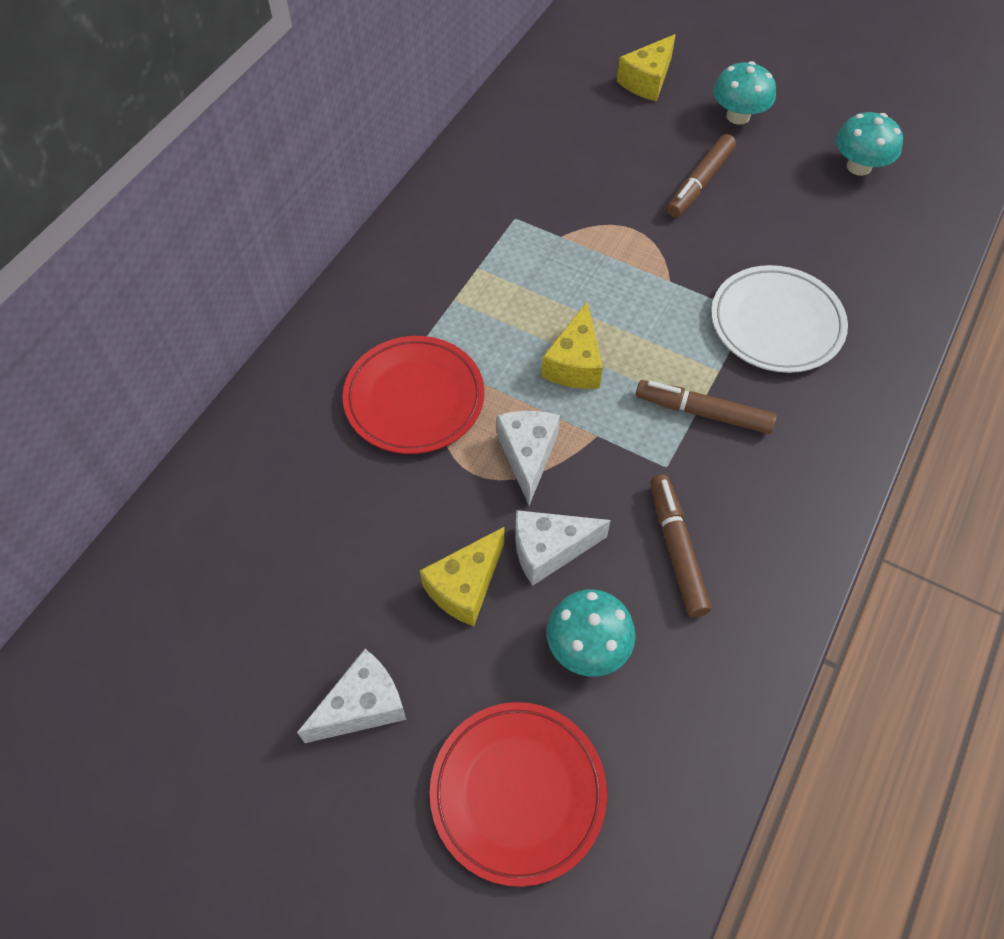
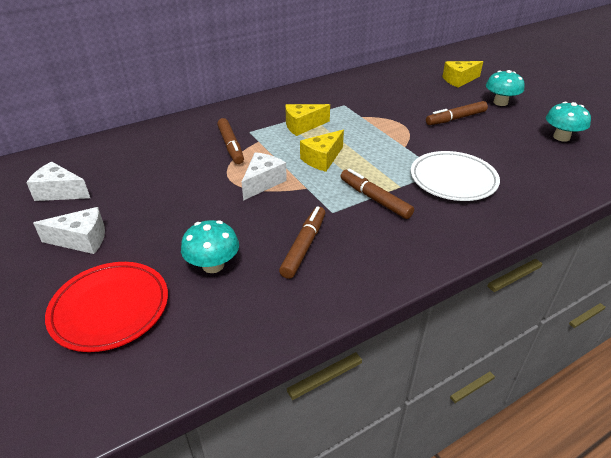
camera: 30 degrees right, 20 degrees down
red plate [342,336,484,454] -> brown marker [217,118,244,164]
yellow cheese [420,527,504,626] -> yellow cheese moved to [285,104,330,136]
white cheese [515,510,611,586] -> white cheese moved to [26,161,90,201]

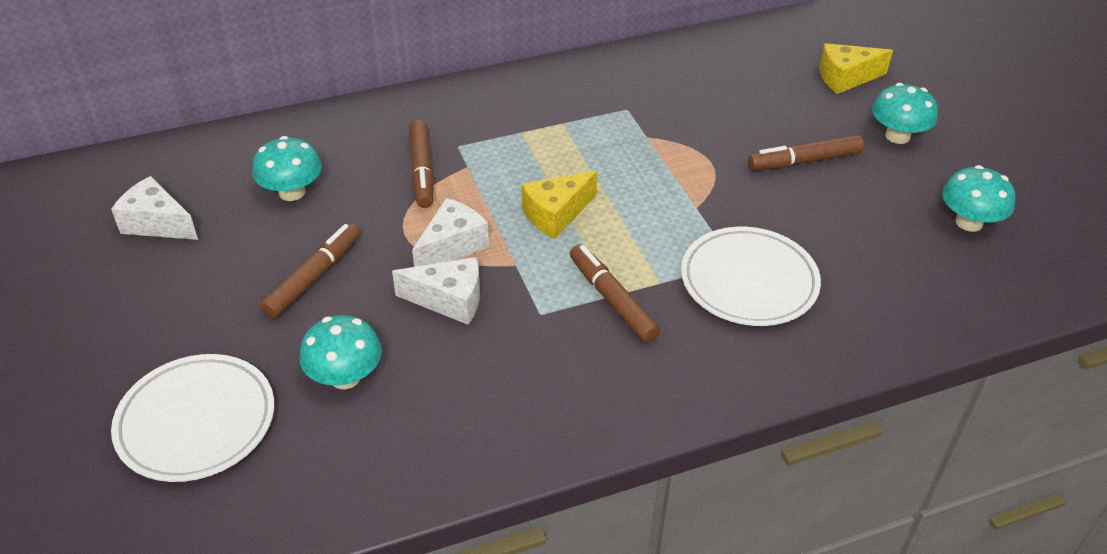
camera: 10 degrees right, 5 degrees up
white cheese [33,207,105,254] -> white cheese moved to [392,257,480,325]
red plate [45,262,168,352] -> white plate [111,354,274,482]
brown marker [279,206,325,279] -> brown marker moved to [260,223,360,319]
yellow cheese [285,104,330,136] -> none
none -> turquoise mushroom [252,136,322,201]

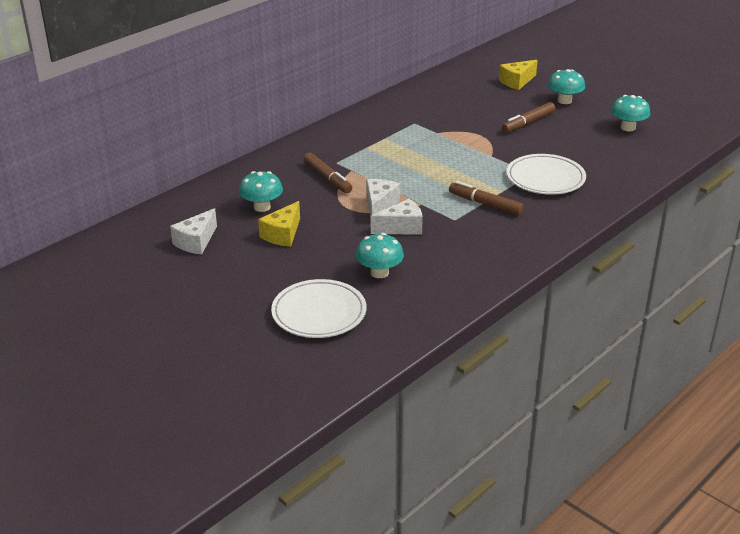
camera: 25 degrees left, 10 degrees down
white cheese [111,176,198,240] -> white cheese turned 60 degrees counterclockwise [170,208,217,255]
brown marker [260,223,360,319] -> none
yellow cheese [522,171,597,239] -> yellow cheese moved to [258,201,300,247]

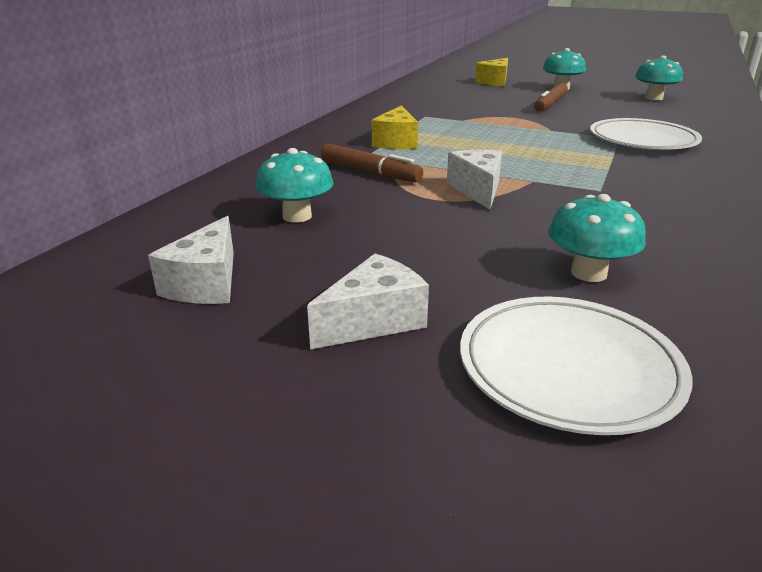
camera: 20 degrees left, 5 degrees down
yellow cheese [258,201,300,247] -> yellow cheese moved to [372,105,418,149]
white cheese [371,199,423,235] -> white cheese moved to [307,254,429,349]
brown marker [449,181,524,215] -> none

